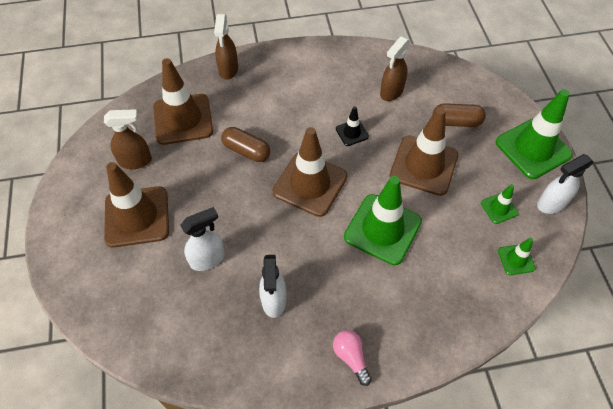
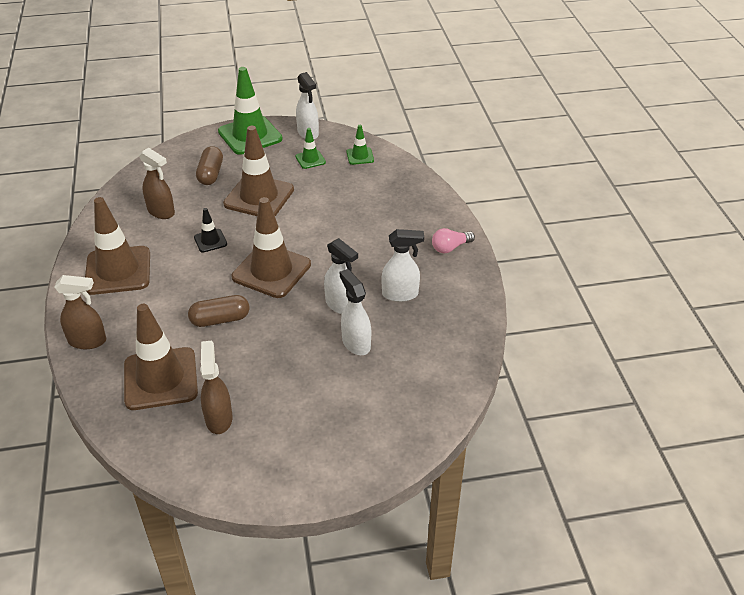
camera: 90 degrees left, 15 degrees down
brown traffic cone [104,162,169,248] -> brown traffic cone moved to [85,197,150,295]
brown capsule [221,127,270,162] -> brown capsule turned 45 degrees clockwise [188,295,249,327]
green traffic cone [344,176,422,265] -> none
none -> white spray bottle [324,238,358,314]

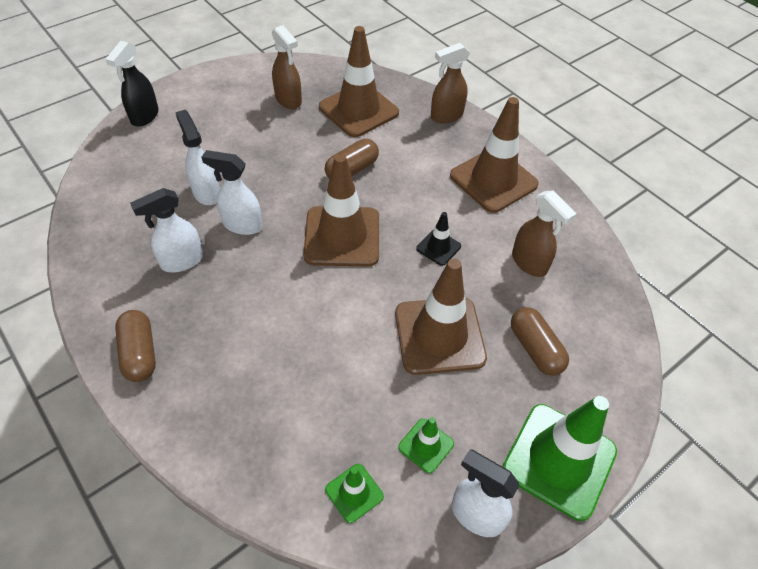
camera: 150 degrees right, 10 degrees up
brown spray bottle [139,148,175,219] -> brown spray bottle turned 135 degrees counterclockwise [512,190,576,277]
white spray bottle [340,269,371,355] -> white spray bottle turned 150 degrees counterclockwise [175,110,220,205]
pink light bulb [432,228,475,253] -> brown capsule [115,310,156,382]
none -> black spray bottle [105,41,159,126]

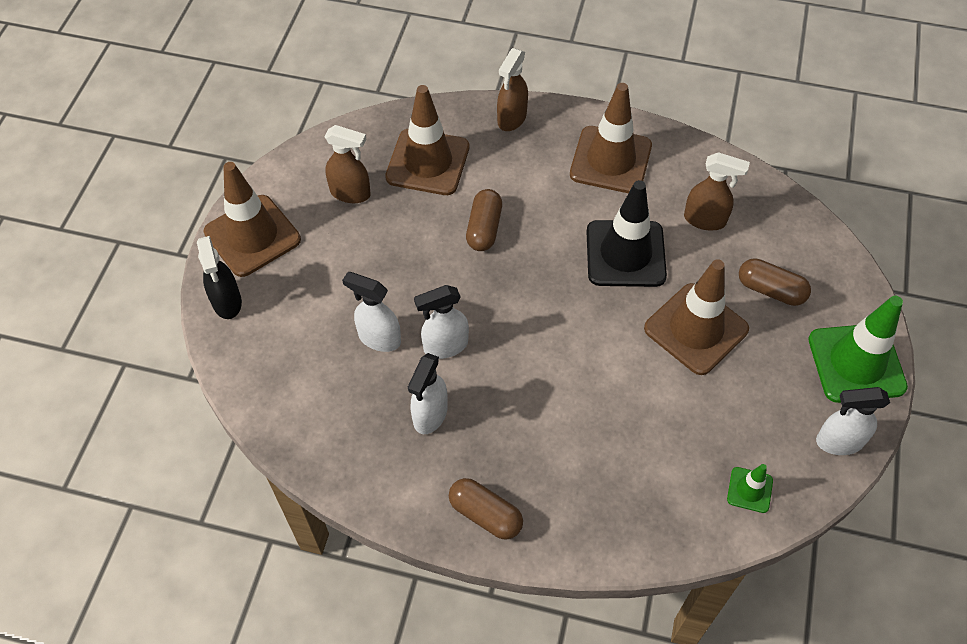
camera: 35 degrees left, 5 degrees up
brown traffic cone [303,154,379,266] -> brown traffic cone moved to [204,162,301,277]
green traffic cone [398,417,454,473] -> none
black traffic cone [416,212,461,266] -> black traffic cone [586,180,667,287], size x2.12

